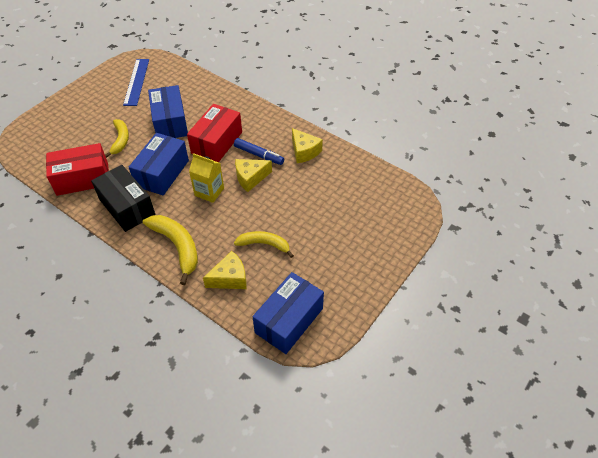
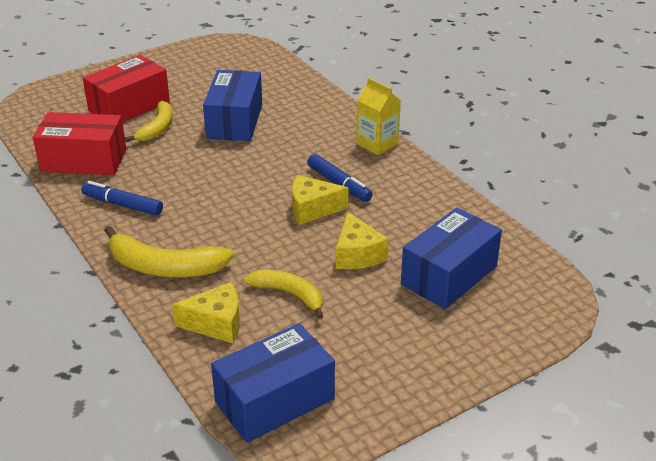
camera: 20 degrees right, 15 degrees down
black box [91,165,155,232] -> blue marker [81,181,163,216]
blue ruler [123,59,149,106] -> none
blue box [129,133,189,196] -> blue box moved to [401,208,502,309]
yellow banana [143,215,198,285] -> yellow banana turned 120 degrees clockwise [104,226,234,277]
red box [187,104,242,162] -> red box moved to [83,55,170,123]
yellow carton [189,153,224,203] -> yellow carton moved to [356,78,401,155]
yellow cheese [292,128,323,163] -> yellow cheese moved to [336,212,389,269]

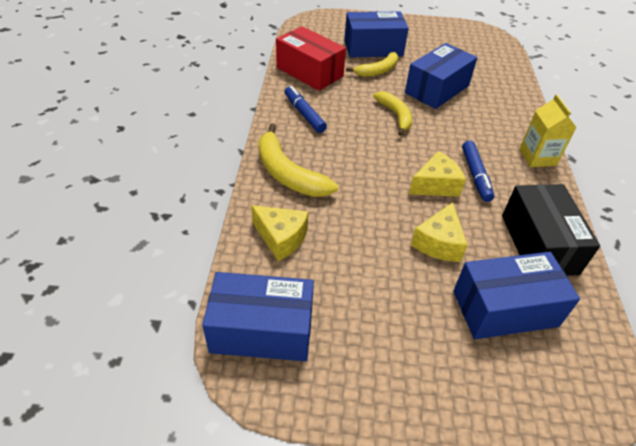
camera: 35 degrees right, 10 degrees up
red box [83,55,170,123] -> blue box [344,12,409,58]
yellow banana [244,270,324,319] -> yellow banana moved to [373,91,412,136]
yellow cheese [292,175,348,225] -> yellow cheese turned 120 degrees clockwise [409,151,466,197]
none -> black box [502,184,600,276]

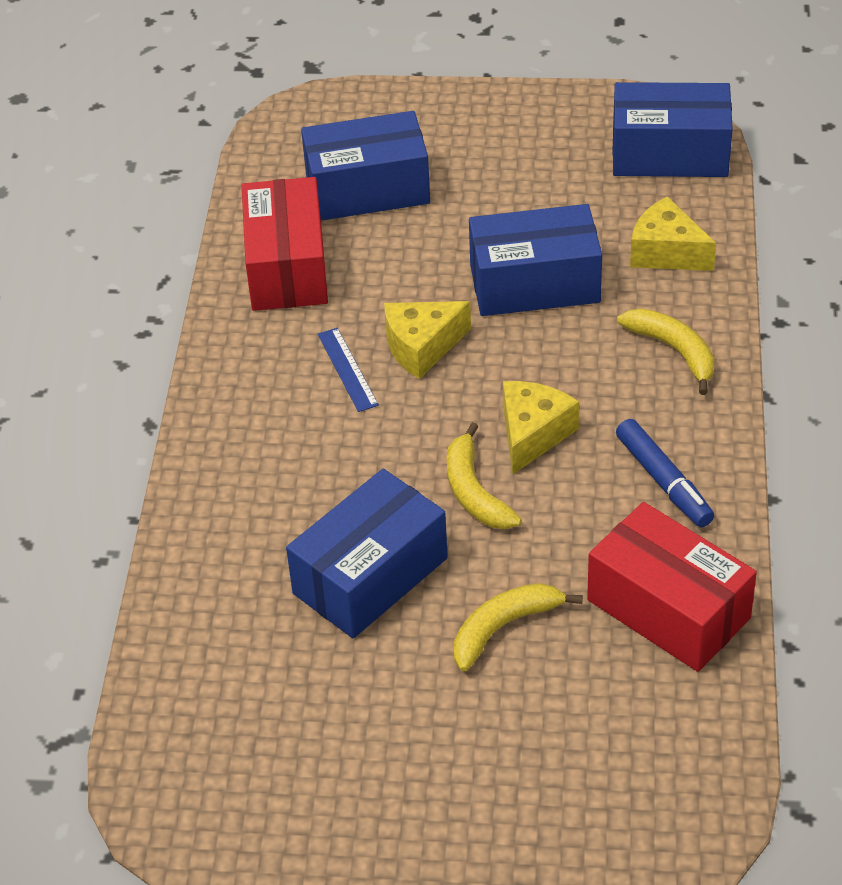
camera: 175 degrees left, 0 degrees up
yellow banana [258,123,338,197] -> yellow banana [617,308,714,395], size x0.67
blue box [344,12,409,58] -> blue box moved to [469,204,602,316]
yellow cheese [411,202,468,262] -> yellow cheese moved to [503,381,579,474]
blue marker [462,141,494,202] -> blue ruler [318,328,379,412]
black box [502,184,600,276] -> red box [242,177,328,311]
yellow carton [519,94,577,167] -> none

